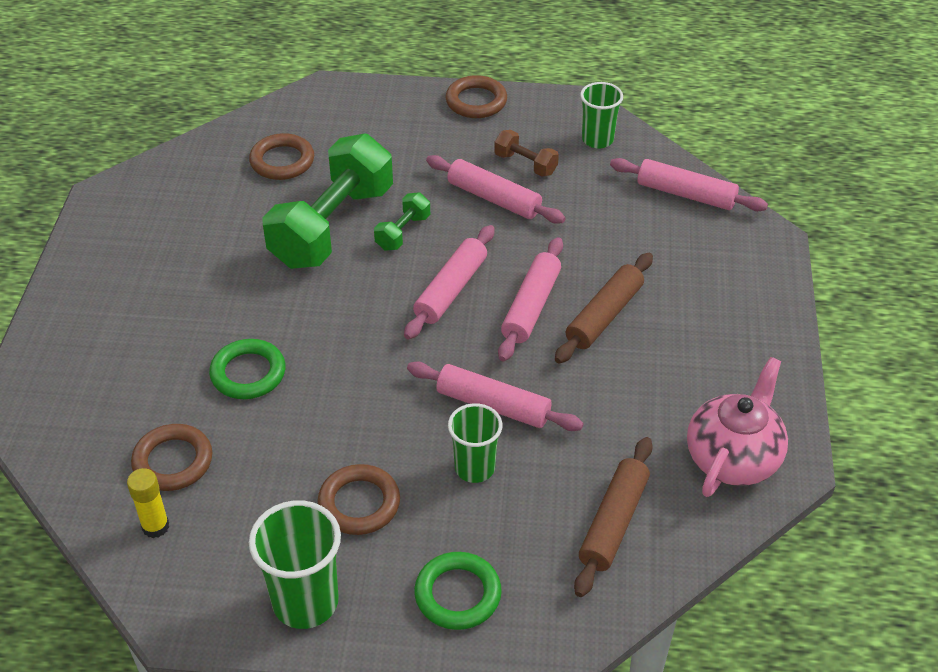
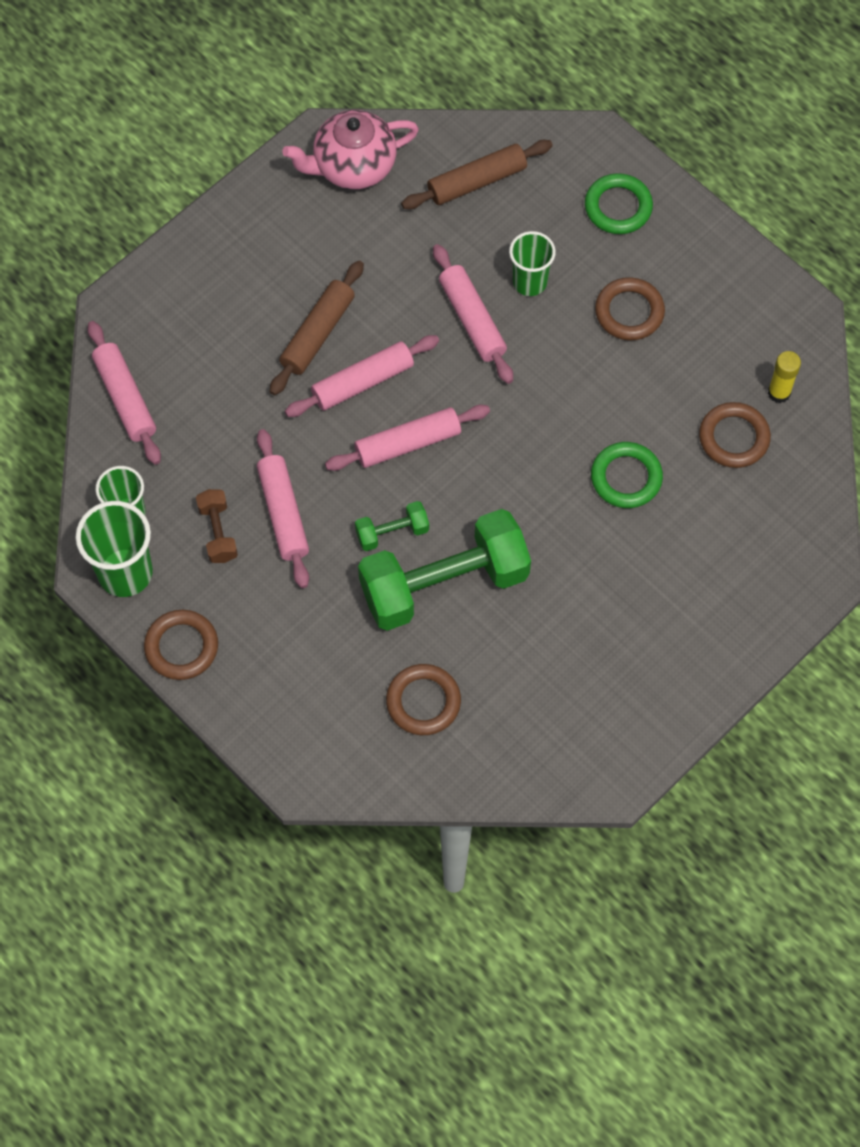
camera: 140 degrees left, 20 degrees up
green cup [249,500,341,629] -> green cup moved to [75,501,153,597]
brown rolling pin [555,253,653,364] -> brown rolling pin turned 45 degrees counterclockwise [270,260,364,395]

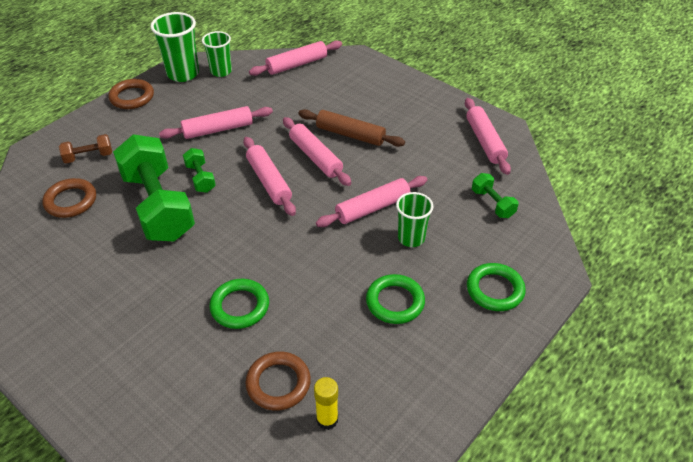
camera: 85 degrees right, 20 degrees down
brown dumbbell [196,489,238,563] -> brown dumbbell moved to [59,134,112,163]
pink teapot [282,110,419,189] -> pink rolling pin [465,98,511,175]
brown rolling pin [401,140,553,209] -> green dumbbell [472,173,519,218]
brown ring [595,277,665,340] -> green ring [366,274,425,324]

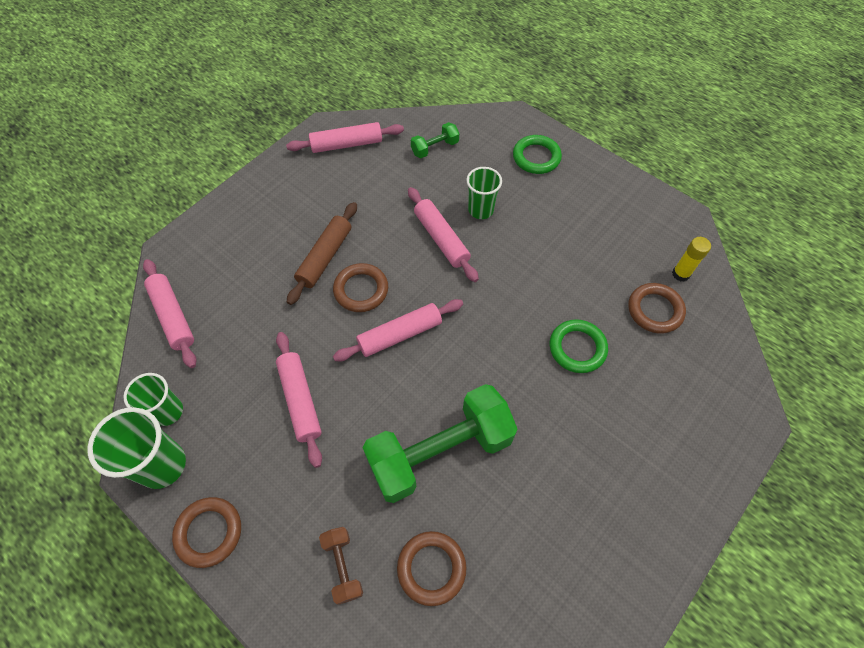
camera: 90 degrees left, 15 degrees up
green dumbbell [183,148,216,193] -> none
pink rolling pin [283,117,351,186] -> brown ring [333,263,388,312]
green ring [366,274,425,324] -> none

